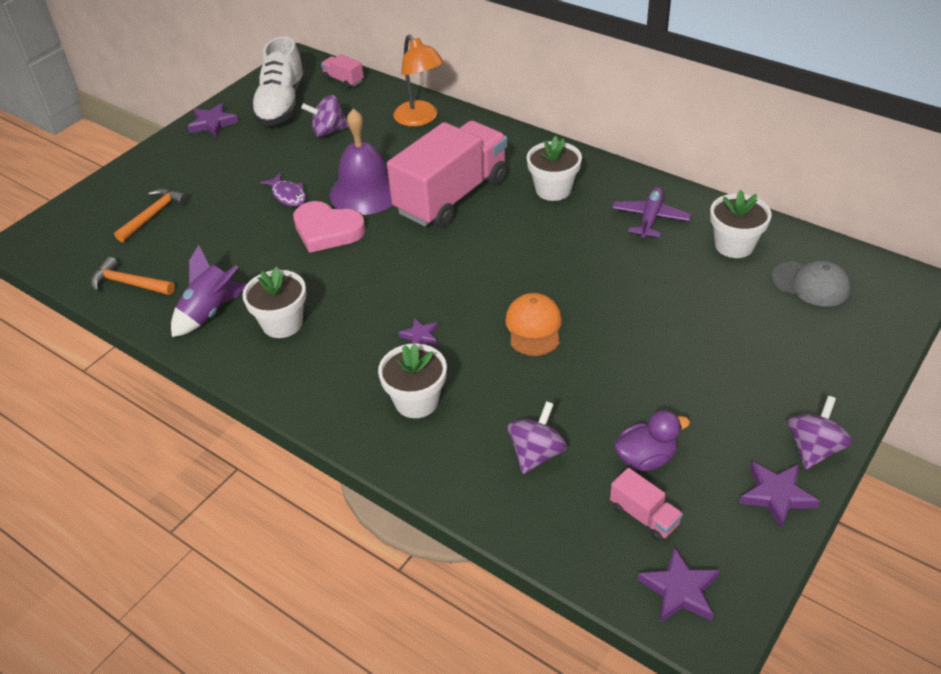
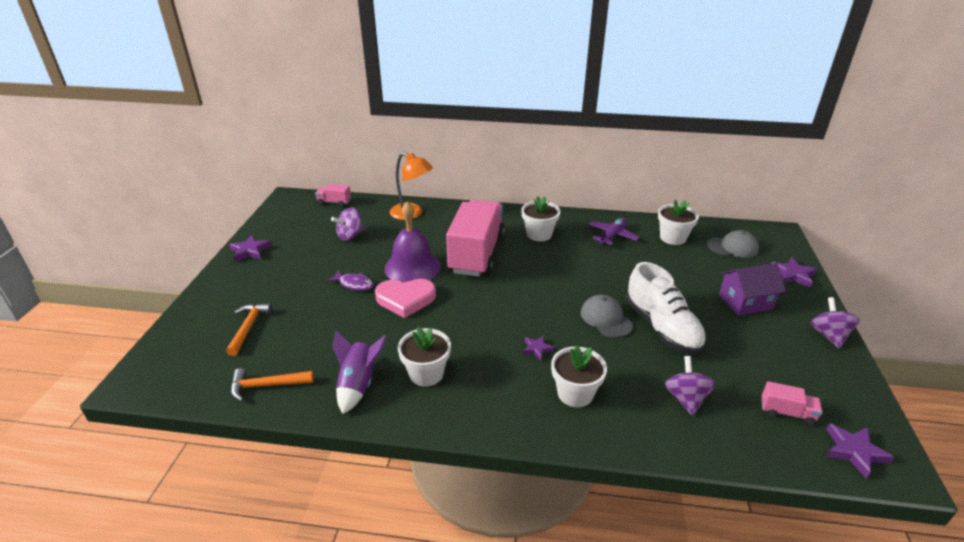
camera: 30 degrees left, 10 degrees down
white shoe [251,36,306,126] -> white shoe moved to [625,262,706,354]
orange cap [505,293,562,356] -> grey cap [581,295,633,338]
purple plane [612,187,691,238] -> purple plane turned 45 degrees clockwise [589,218,640,246]
purple duck [614,410,690,471] -> none
purple star [739,461,820,529] -> purple star moved to [771,257,817,288]
none -> purple house [719,263,786,316]

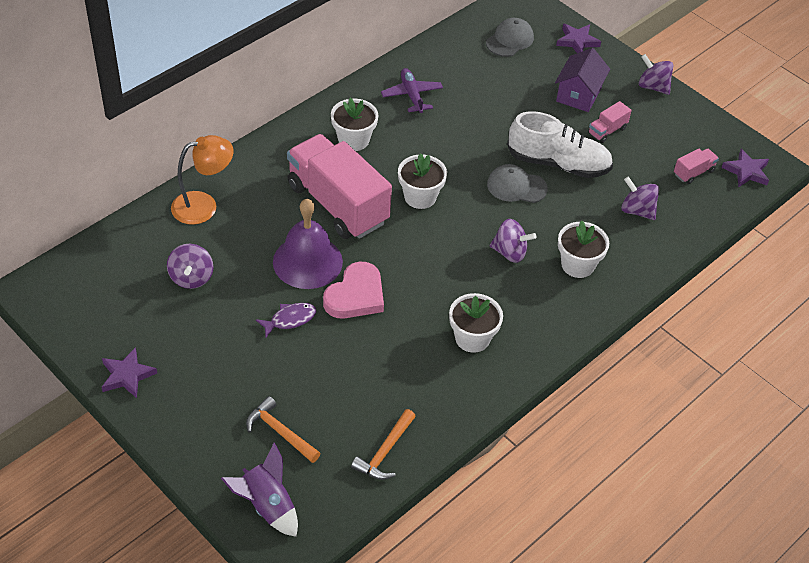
camera: 55 degrees left, 15 degrees up
pink truck [315,184,351,207] -> pink truck moved to [588,101,632,143]
purple rocket [333,331,387,414] -> purple rocket moved to [221,443,298,537]
purple star [523,335,554,360] -> purple spinning top [490,219,536,263]
white flower pot [658,200,699,245] -> white flower pot moved to [398,153,447,209]

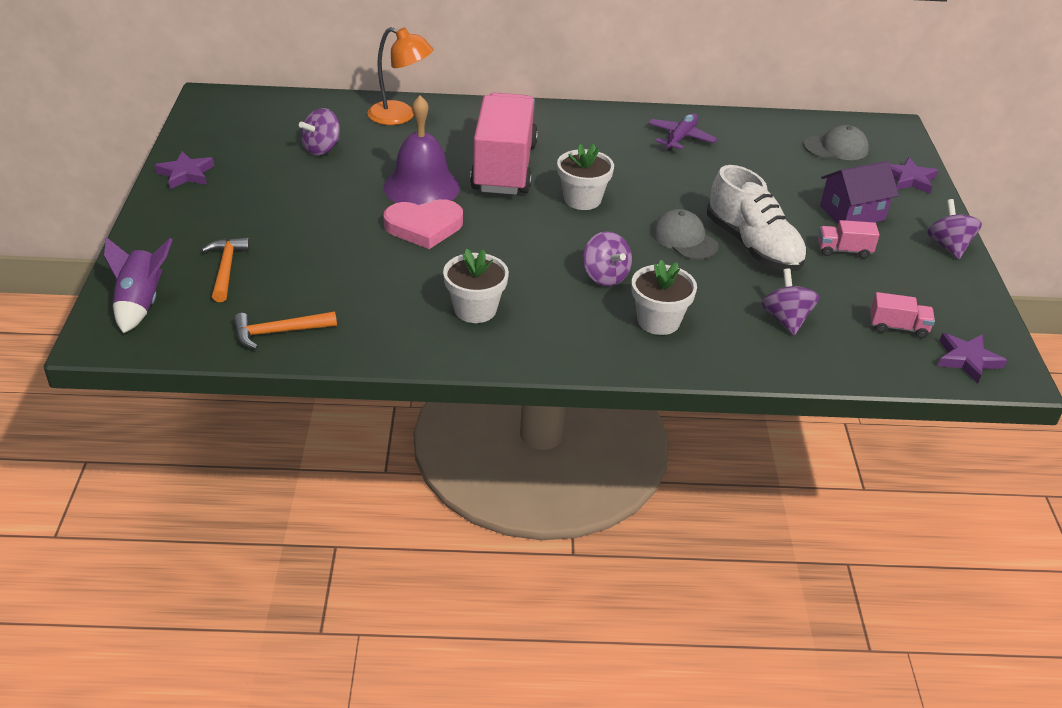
camera: 45 degrees right, 10 degrees down
purple fish [256,303,316,337] -> none
white flower pot [331,98,378,151] -> none

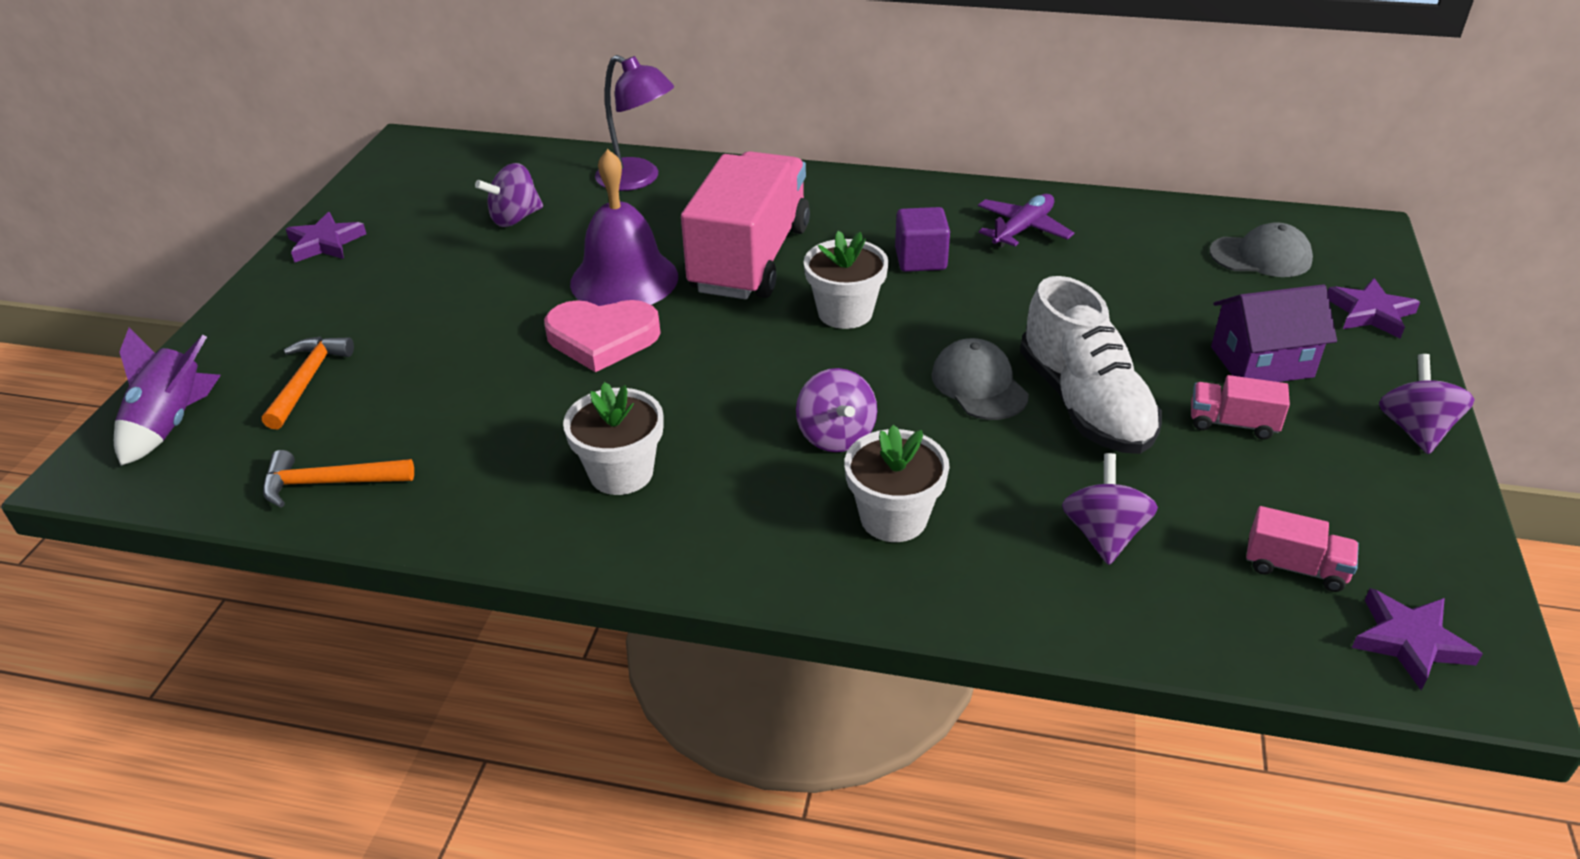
camera: 15 degrees right, 0 degrees up
orange lamp [367,27,433,125] -> purple lamp [595,55,674,191]
none -> purple cube [895,207,950,272]

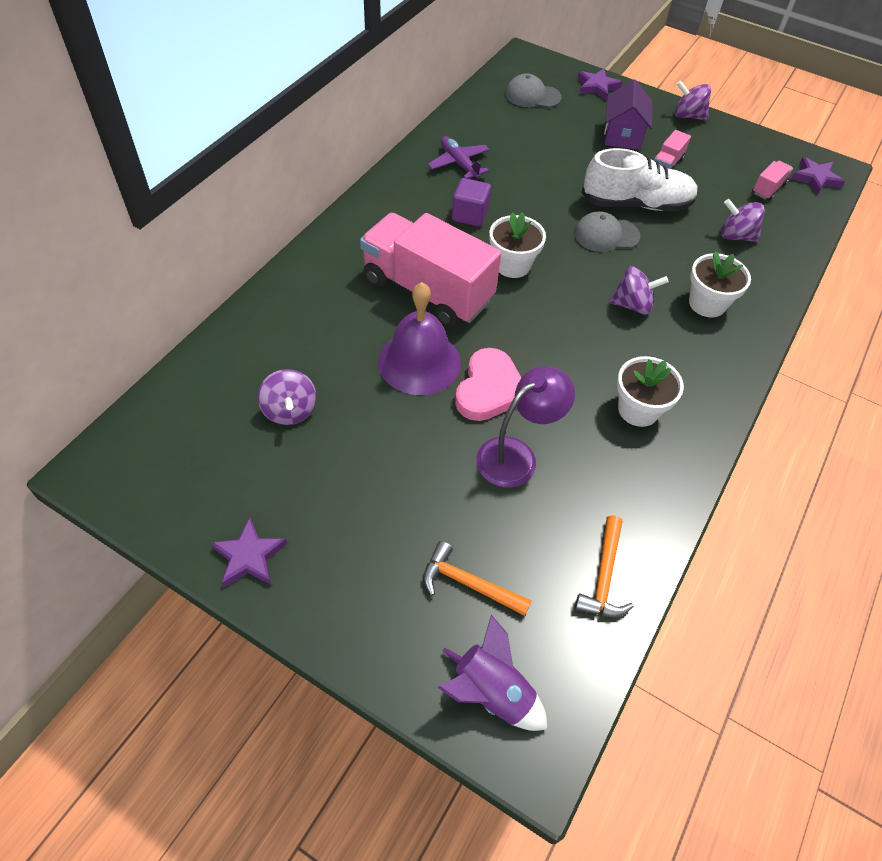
camera: 75 degrees left, 15 degrees up
purple lamp [595,55,674,191] -> purple lamp moved to [476,366,575,488]
grey cap [1209,222,1313,277] -> grey cap turned 105 degrees counterclockwise [505,74,562,108]

